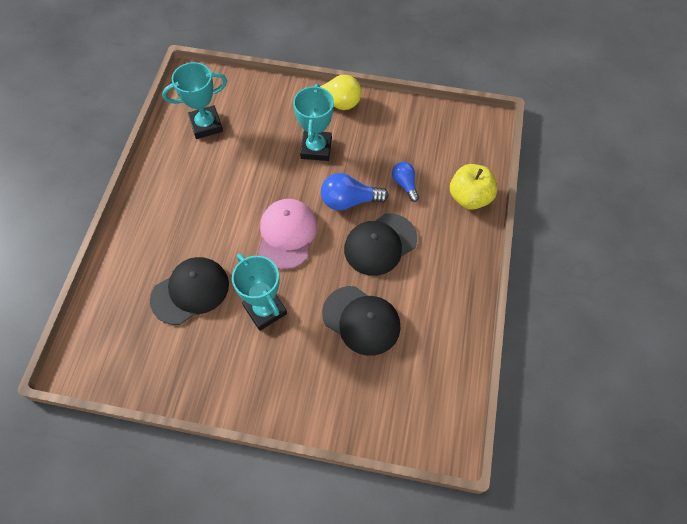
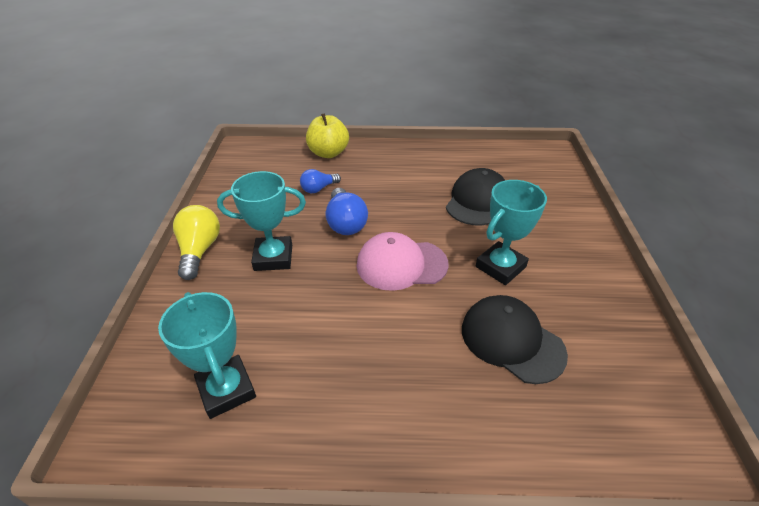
camera: 100 degrees left, 20 degrees down
black cap [344,213,417,276] -> none

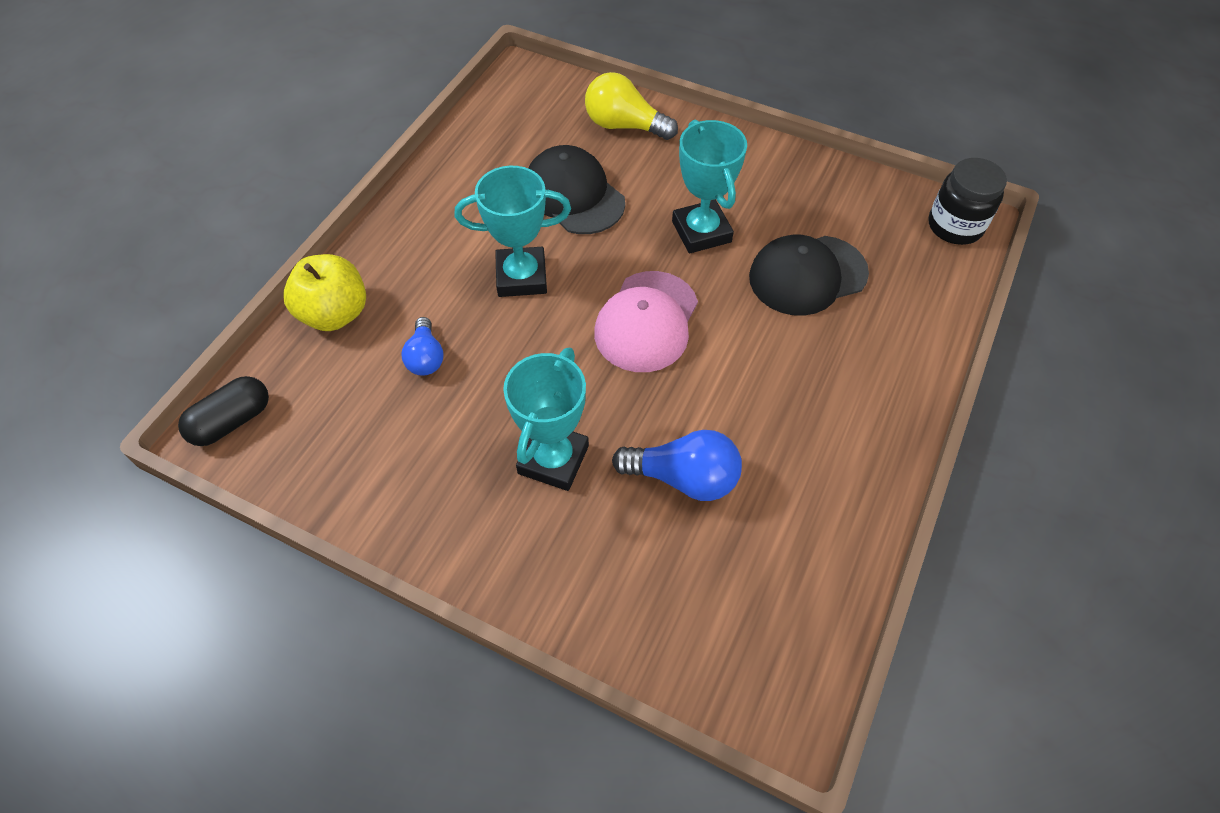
camera: 65 degrees left, 15 degrees up
turquoise trophy [158,292,256,419] -> turquoise trophy moved to [455,166,571,297]
yellow light bulb [173,205,220,280] -> yellow light bulb moved to [585,72,678,140]
blue light bulb [326,188,368,235] -> blue light bulb moved to [612,430,742,501]
none -> black capsule [178,376,269,446]
none -> black jar [929,158,1007,245]

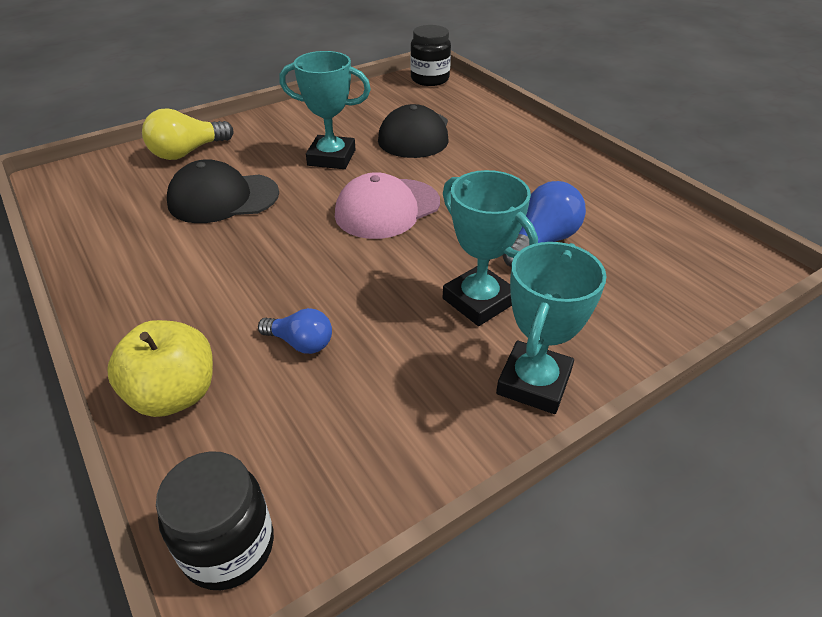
camera: 60 degrees left, 15 degrees down
black capsule [178,376,269,446] -> black jar [156,451,274,590]
turquoise trophy [455,166,571,297] -> turquoise trophy moved to [496,242,607,414]
pink cap [594,271,698,372] -> pink cap turned 90 degrees clockwise [335,172,440,239]

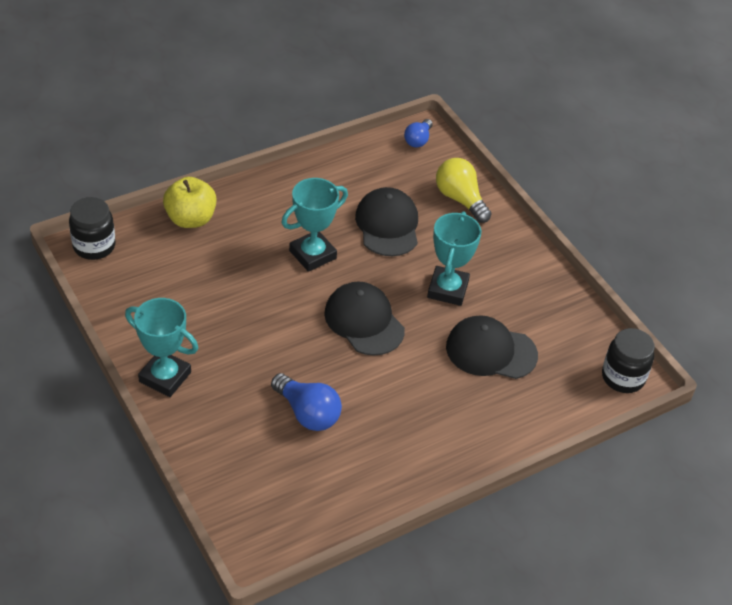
camera: 90 degrees right, 5 degrees up
blue light bulb [258,308,332,354] -> blue light bulb moved to [404,119,432,148]
pink cap [335,172,440,239] -> black cap [324,281,405,356]
turquoise trophy [443,170,538,326] -> turquoise trophy moved to [281,178,348,272]

